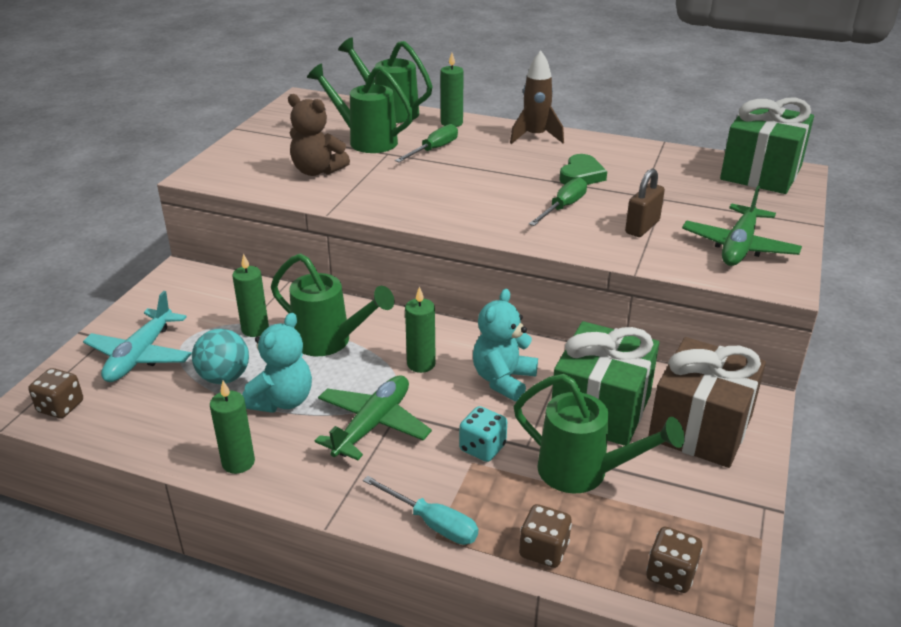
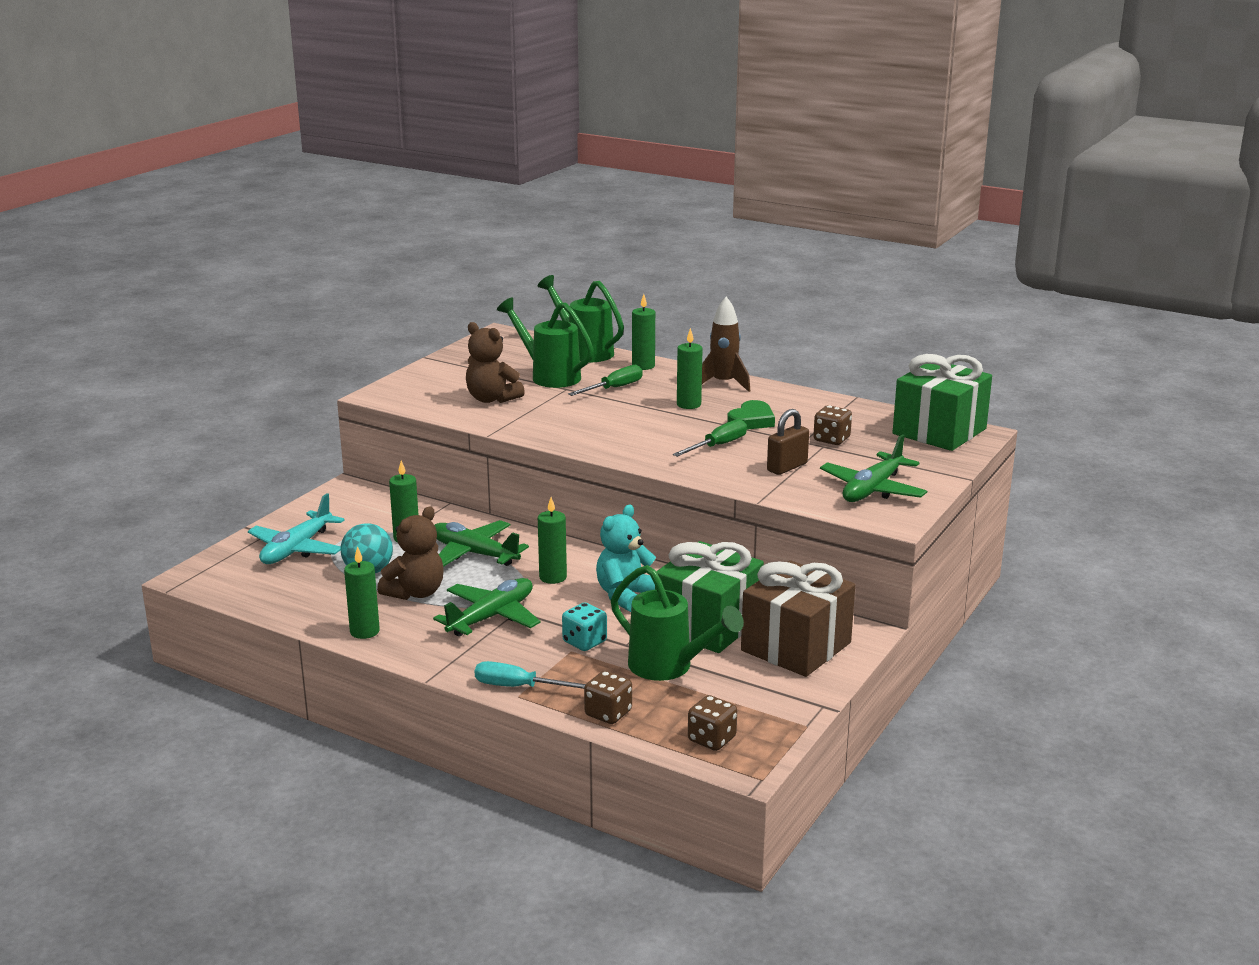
camera: 10 degrees right, 10 degrees down
brown dice [28,368,83,418] -> brown dice moved to [813,405,852,445]
turquoise teddy bear [242,313,312,413] -> brown teddy bear [377,506,444,600]
green watering can [271,253,394,356] -> green plane [435,520,529,567]
turquoise screwdriver [363,476,478,545] -> turquoise screwdriver turned 150 degrees clockwise [475,661,586,689]
none -> green candle [677,328,703,409]

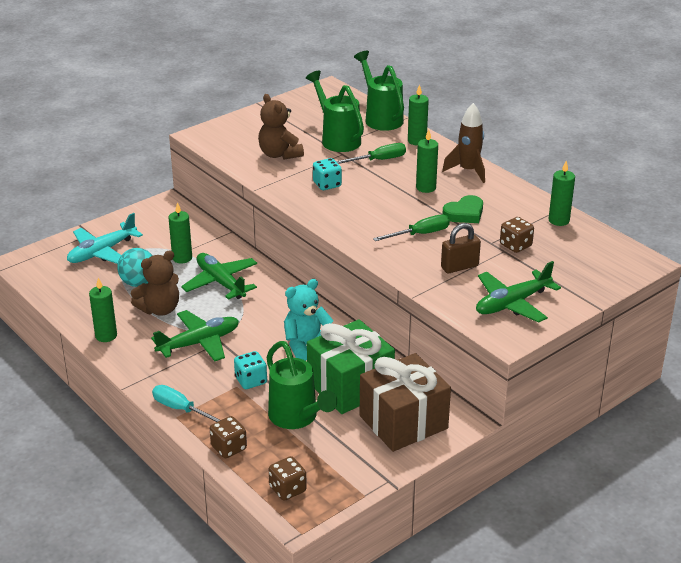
camera: 20 degrees right, 10 degrees up
green candle [538,497,567,584] -> green candle moved to [549,161,575,226]
green gift [893,354,992,451] -> none
none -> turquoise dice [313,158,342,190]

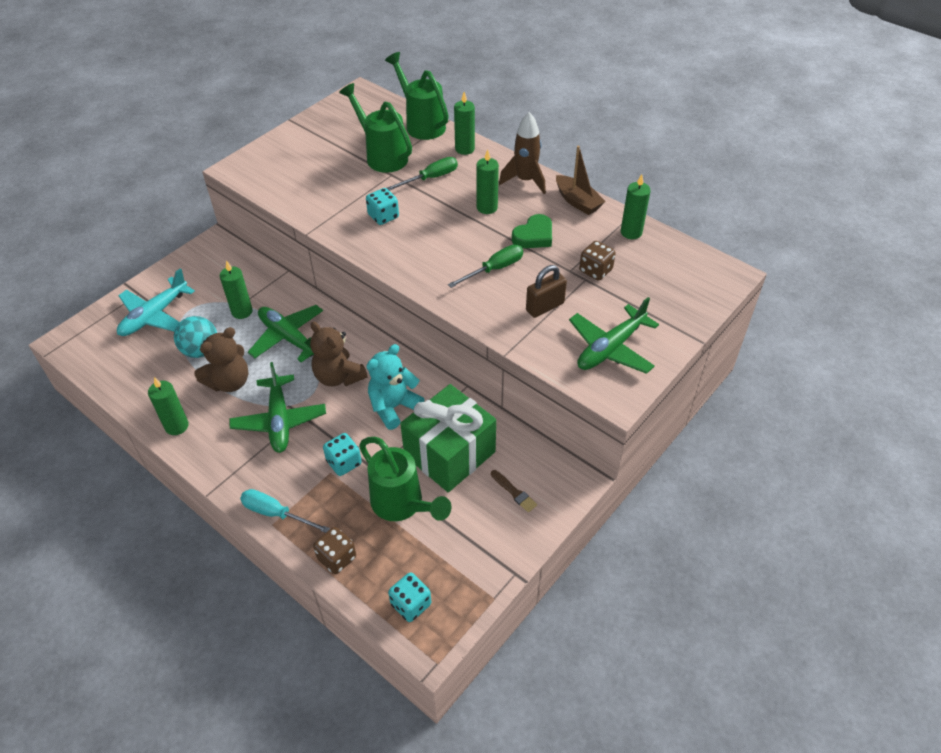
camera: 10 degrees left, 15 degrees up
green plane [151,310,239,361] -> green plane turned 120 degrees clockwise [229,362,326,453]
brown teddy bear [258,94,304,160] -> brown teddy bear moved to [310,321,367,386]
brown dice [269,456,307,501] -> turquoise dice [388,572,431,622]
brown gift [360,353,451,452] -> brown brush [491,470,537,512]
none -> brown boat [556,146,606,215]

